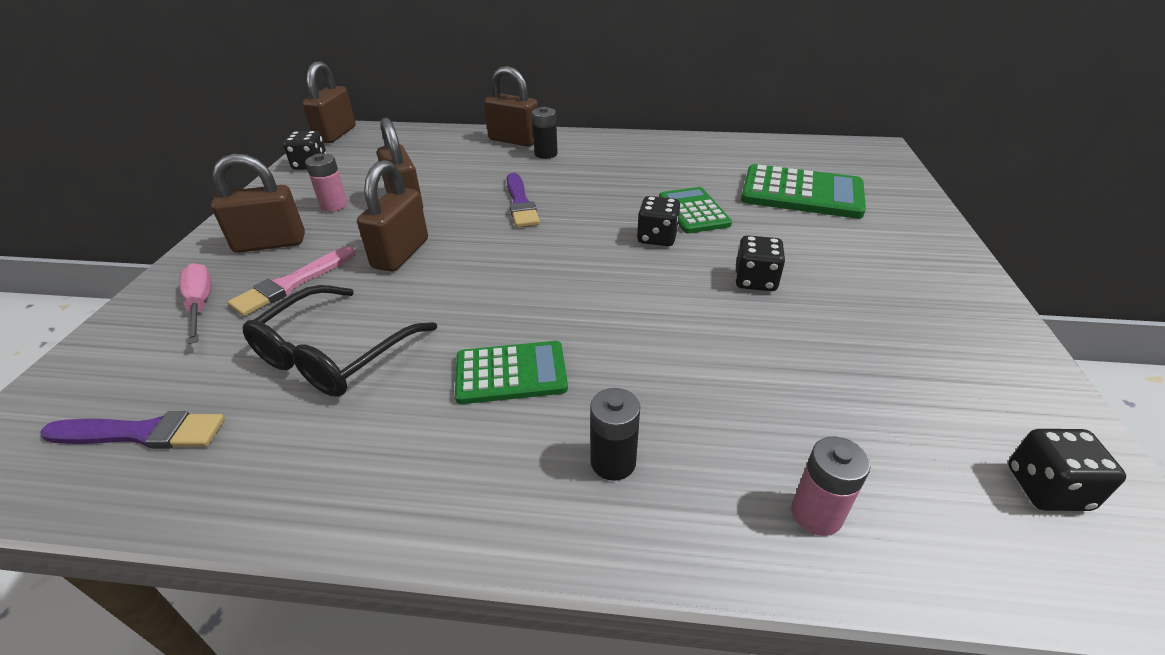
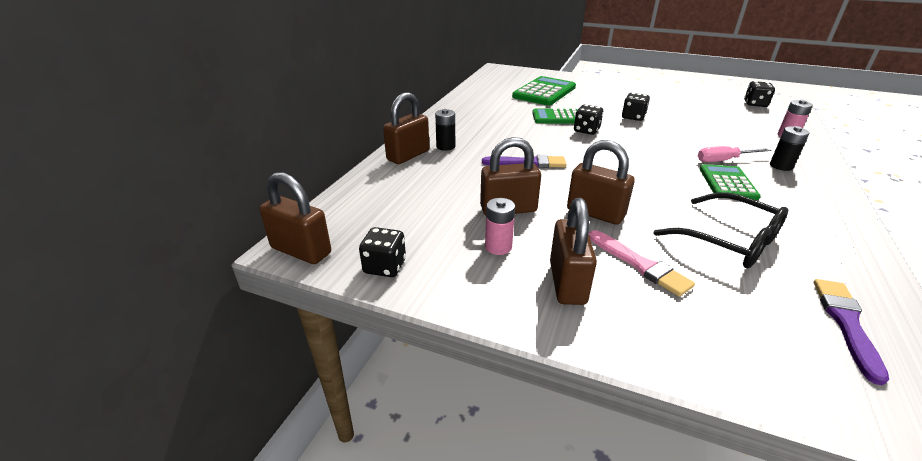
camera: 75 degrees left, 5 degrees down
pink screwdriver [179,263,211,344] -> pink screwdriver moved to [698,146,771,162]

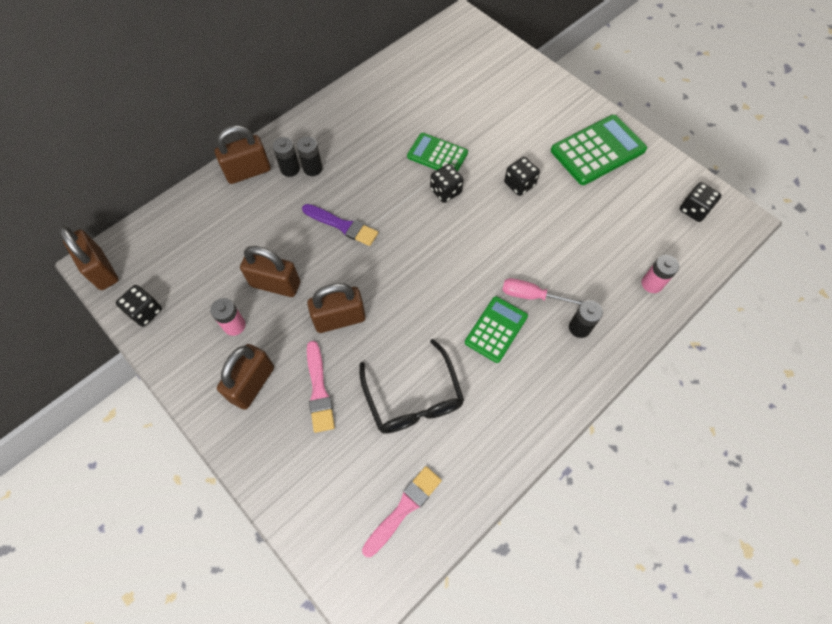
camera: 25 degrees right, 30 degrees up
green calculator [512,76,576,106] -> green calculator moved to [551,115,647,185]
brown padlock [567,140,635,225] -> brown padlock turned 75 degrees counterclockwise [307,283,366,333]
purple brush [814,279,889,385] -> pink brush [362,466,442,557]
none -> black battery [297,136,323,176]

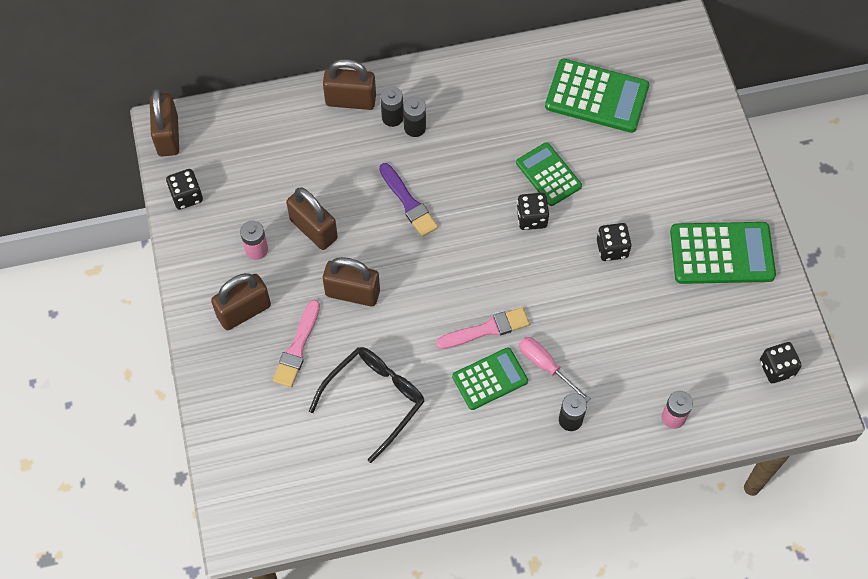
camera: 30 degrees right, 0 degrees up
black glasses [360,339,464,434] -> black glasses turned 150 degrees counterclockwise [309,347,425,463]
pink brush [362,466,442,557] -> pink brush moved to [436,307,530,349]
none -> green calculator [545,59,649,133]

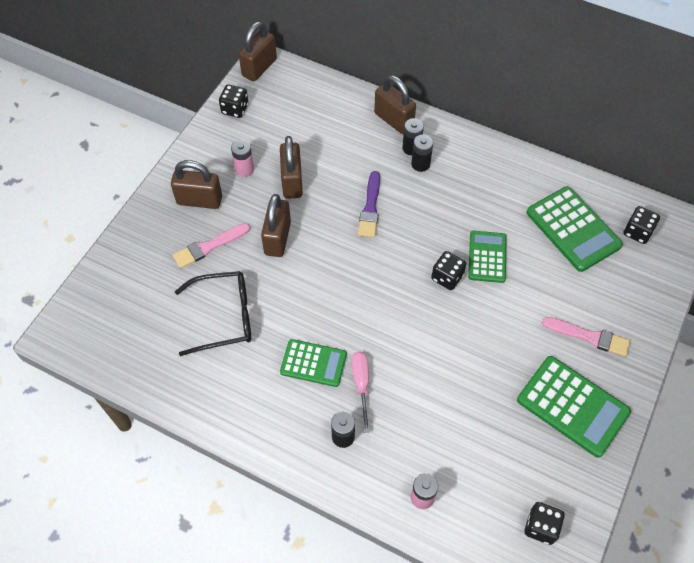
camera: 40 degrees right, 5 degrees down
brown padlock [323,257,380,307] -> brown padlock turned 45 degrees clockwise [261,194,291,257]
pink brush [436,307,530,349] -> pink brush moved to [542,317,630,357]
black dice [597,223,632,261] -> black dice moved to [623,206,660,244]

